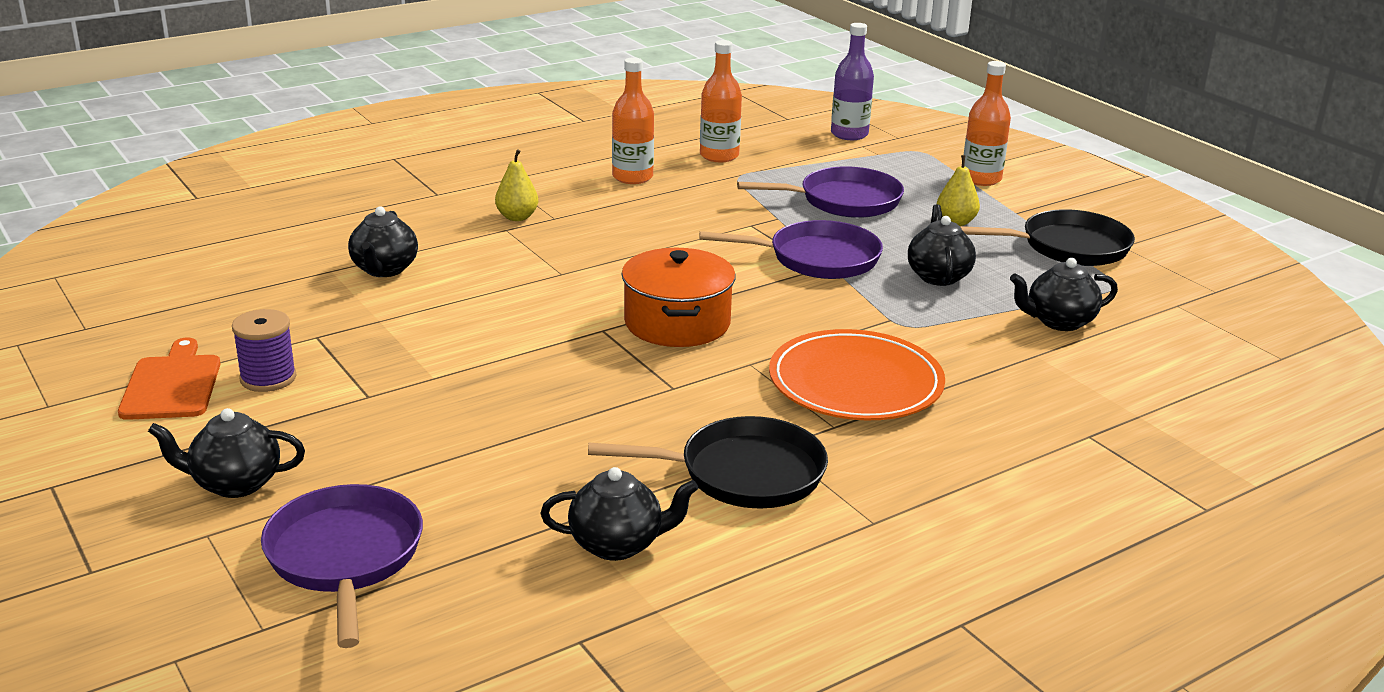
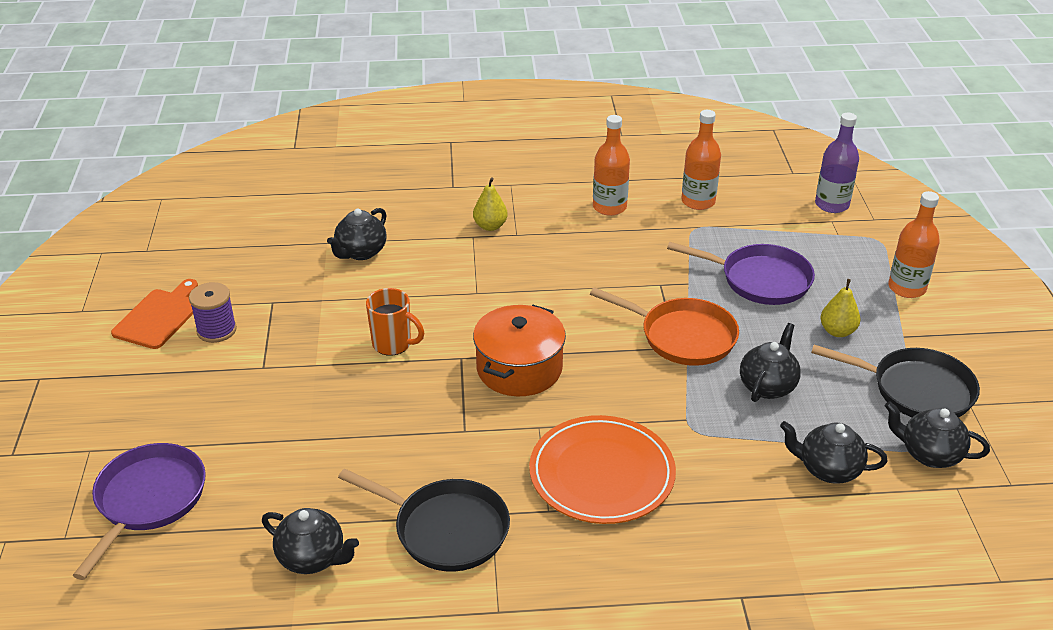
camera: 30 degrees right, 10 degrees up
black teapot [148,408,305,498] -> black teapot moved to [885,401,990,468]
purple pan [699,220,883,279] -> orange pan [590,287,739,366]
none -> orange mug [366,288,424,356]

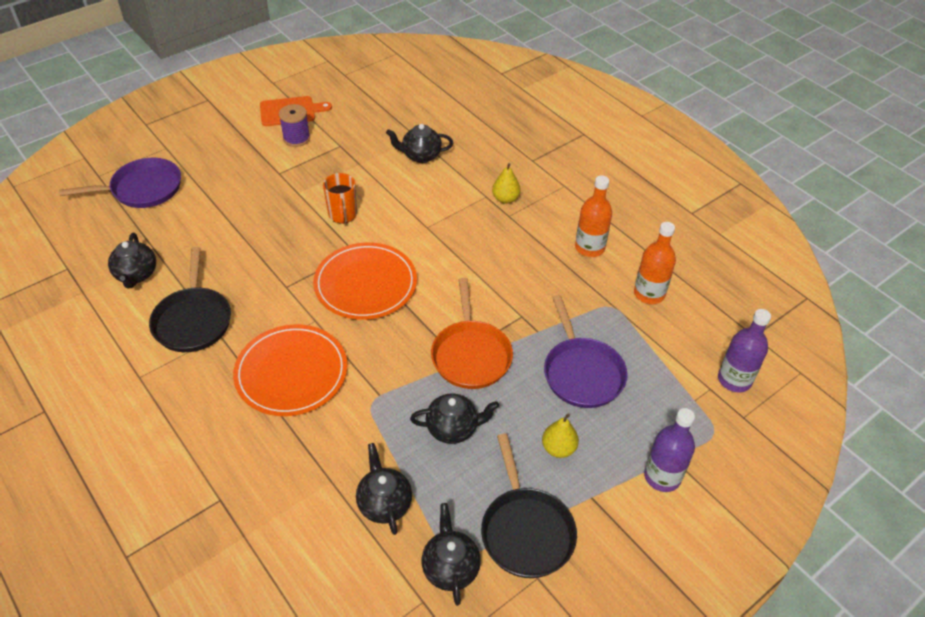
camera: 55 degrees right, 10 degrees up
orange pot [473,305,566,396] -> orange plate [313,242,417,320]
orange bottle [888,191,940,298] -> purple bottle [644,408,695,492]

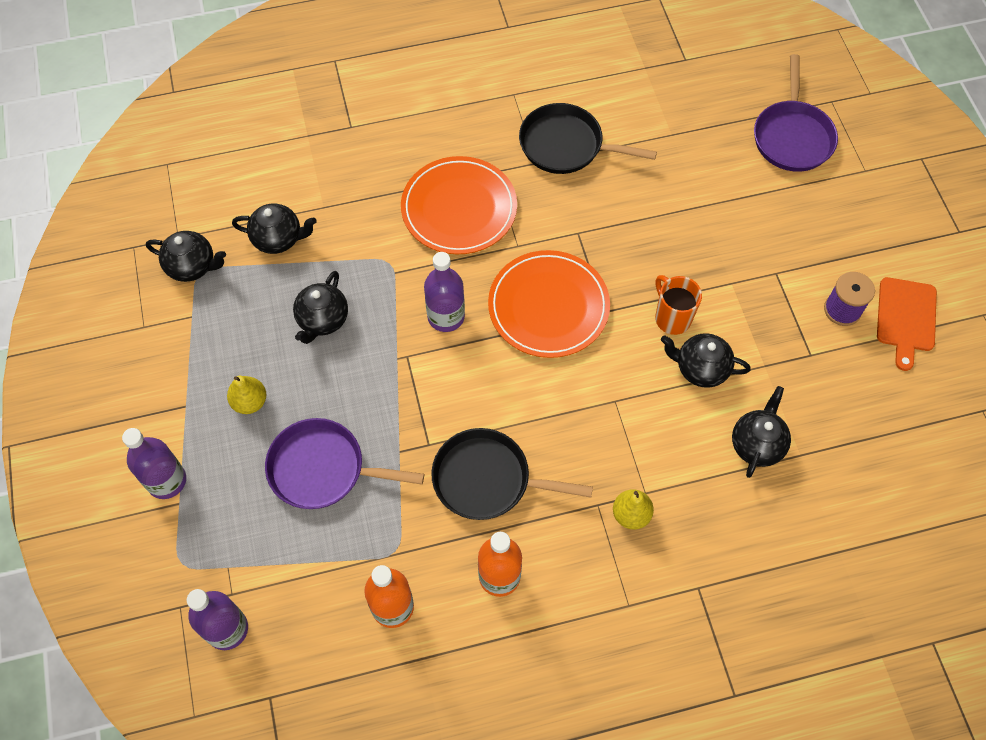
camera: 115 degrees right, 15 degrees up
black teapot [108,233,156,288] -> black teapot moved to [661,333,751,388]
orange mug [323,173,357,224] -> orange mug turned 45 degrees clockwise [655,275,702,335]
orange pan [431,278,513,389] -> none
black pan [481,433,577,578] -> black pan moved to [431,428,593,520]
none -> purple bottle [424,252,465,332]

